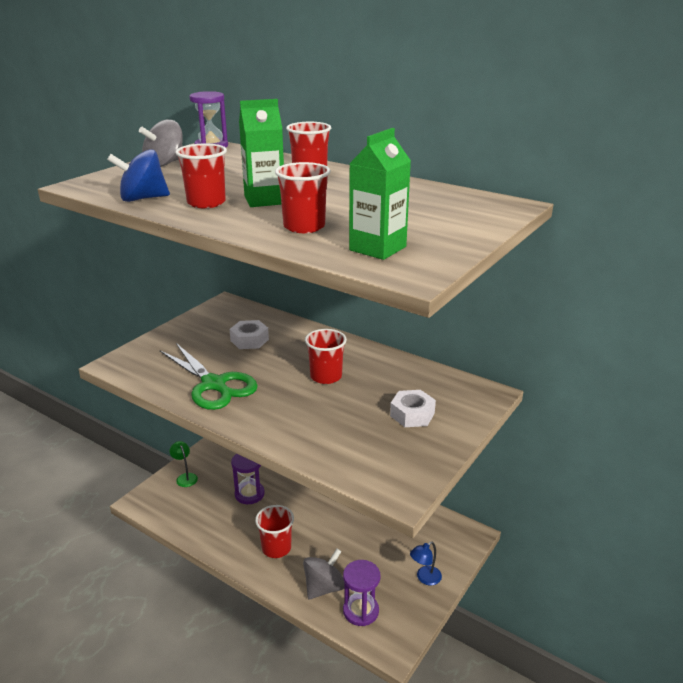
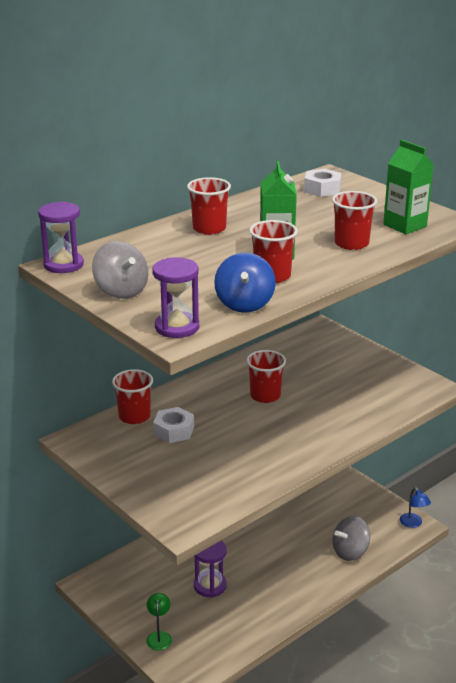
camera: 75 degrees left, 0 degrees up
green scissors [160,343,258,410] -> none
green lamp [170,441,198,487] -> green lamp turned 105 degrees clockwise [146,593,172,650]
red cup [255,505,294,558] -> red cup moved to [112,369,153,424]
grey spinning top [303,548,345,600] -> grey spinning top turned 90 degrees counterclockwise [332,516,370,561]
purple hourglass [343,560,380,626] -> purple hourglass moved to [152,257,199,338]
white nut [390,390,436,427] -> white nut moved to [304,169,341,197]
blue lamp [410,542,442,585] -> blue lamp moved to [400,487,431,528]

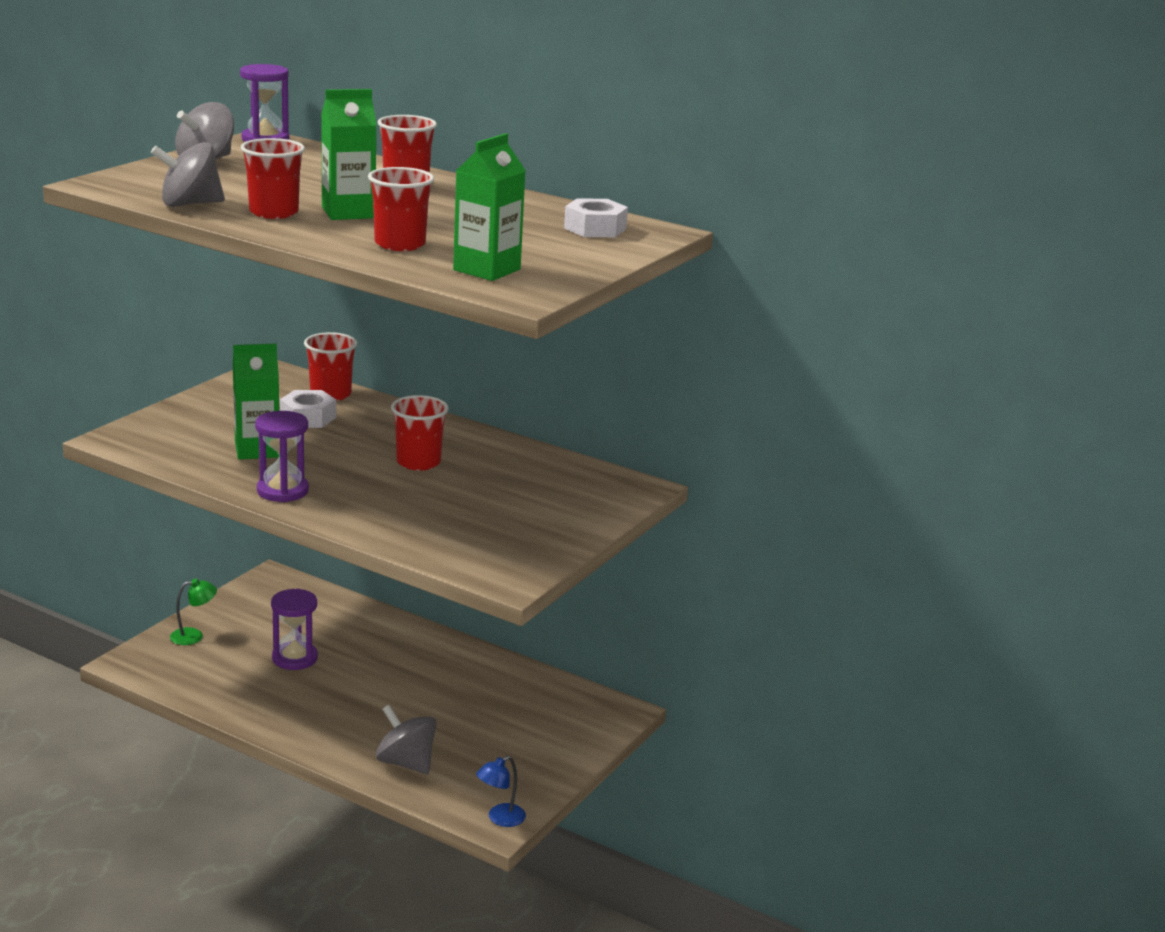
camera: 70 degrees right, 5 degrees down
purple hourglass [152,257,199,338] -> purple hourglass moved to [255,411,309,502]
blue spinning top [214,252,276,313] -> grey spinning top [151,142,225,207]
none -> green carton [233,344,279,460]

